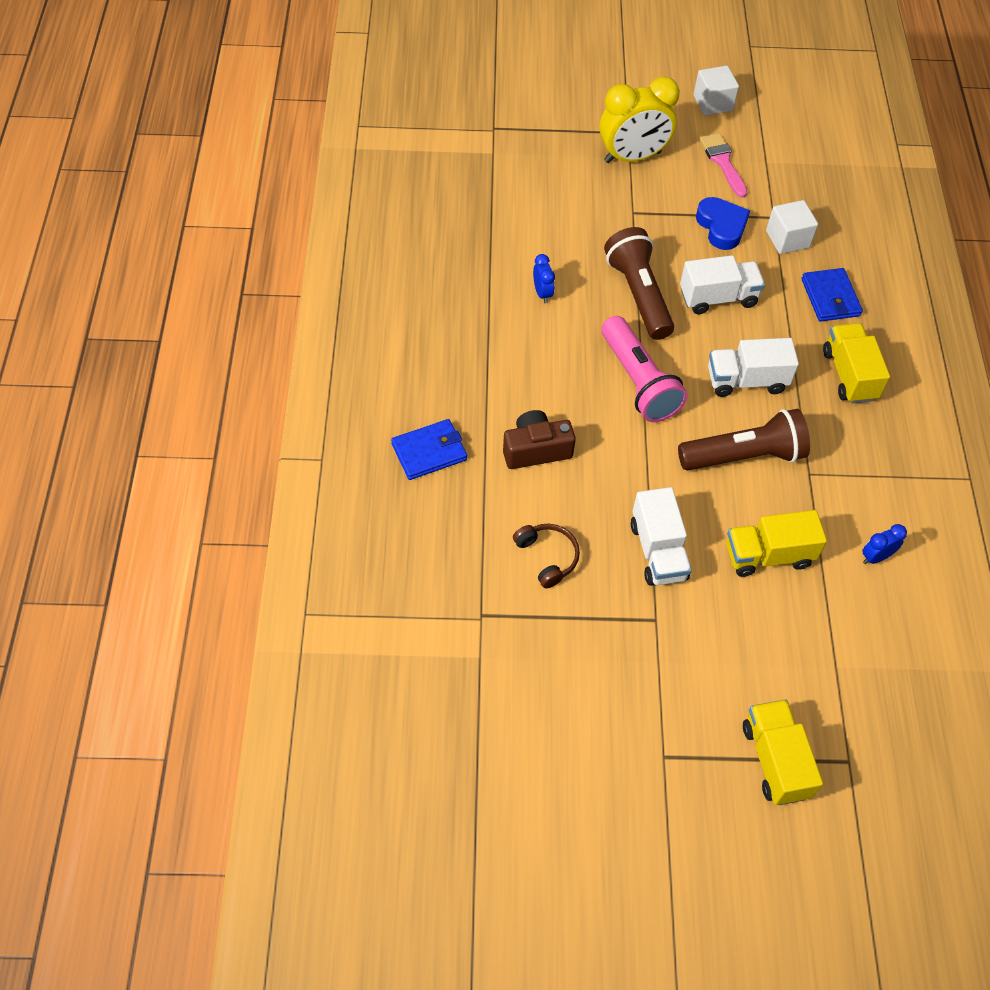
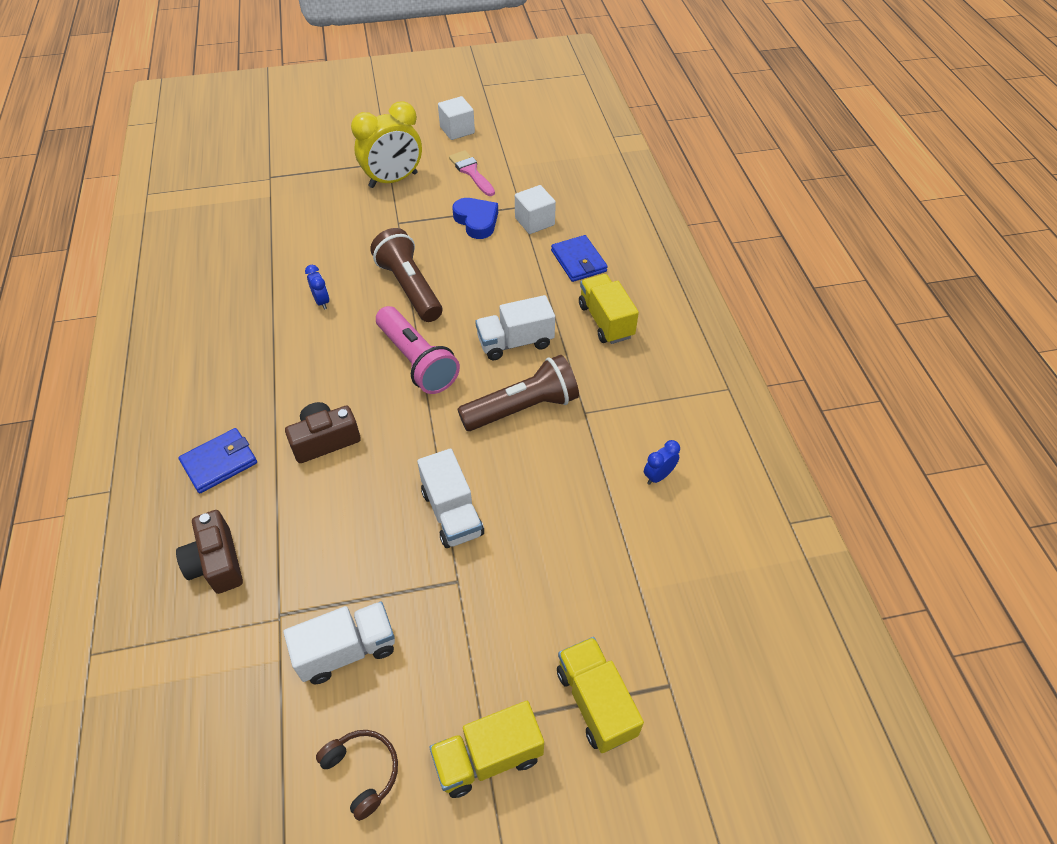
camera: 10 degrees left, 5 degrees down
brown headphones [513,524,580,588] -> brown headphones moved to [316,730,398,821]
white truck [680,255,765,314] -> white truck moved to [283,601,395,684]
yellow truck [726,510,827,577] -> yellow truck moved to [429,701,544,798]
none -> brown camera [176,510,243,594]

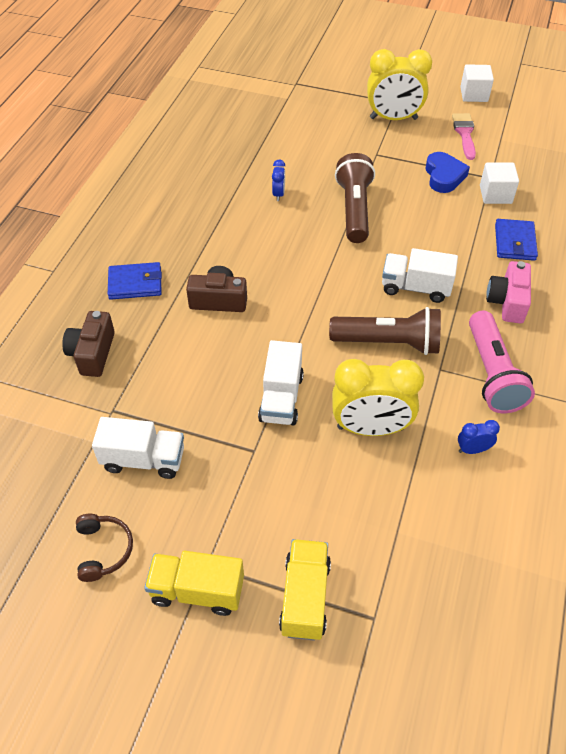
camera: 30 degrees right, 0 degrees up
pink flashlight [376,306,460,394] -> pink flashlight moved to [469,311,535,413]
yellow truck [579,274,639,344] -> pink camera [486,261,531,323]
none -> yellow clock [332,359,424,436]

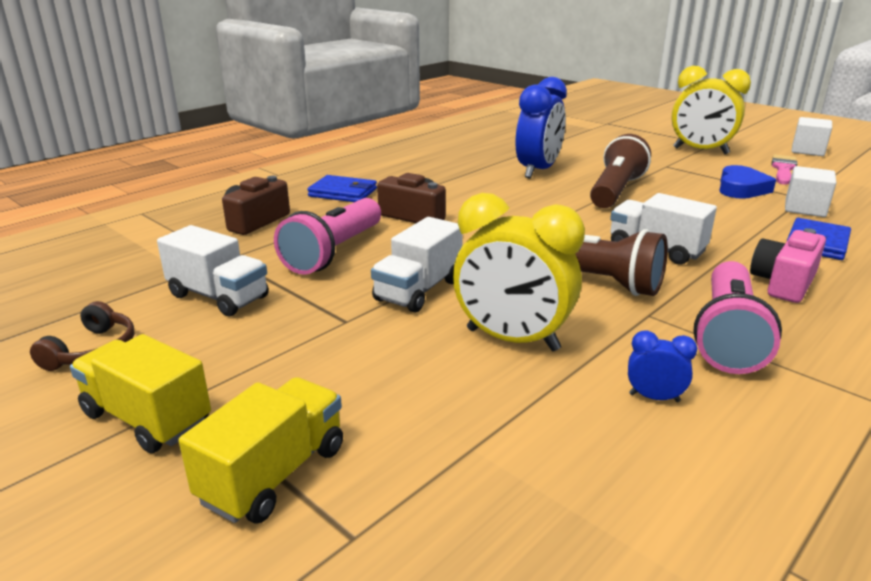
camera: 25 degrees right, 25 degrees down
blue clock [272,159,285,201] -> blue clock [516,77,567,178], size x2.27
none -> pink flashlight [274,198,381,275]

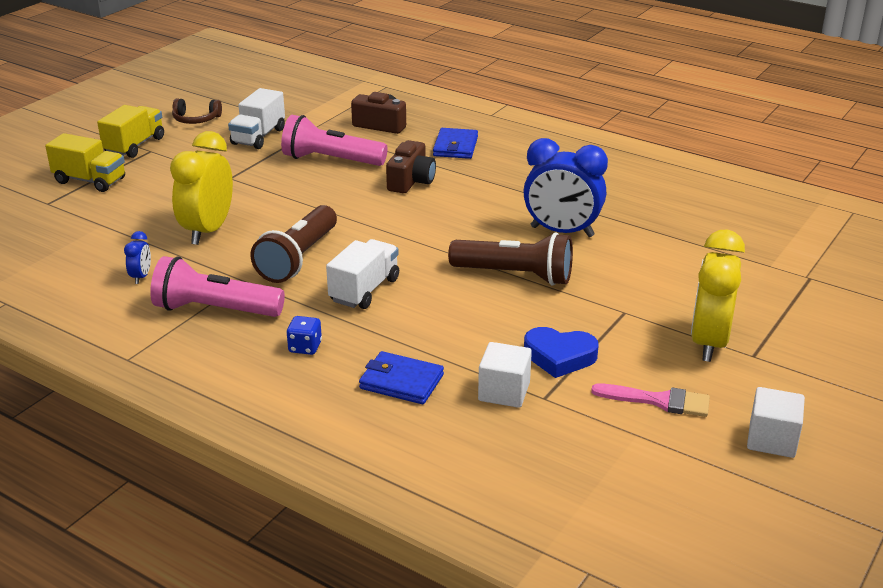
camera: 80 degrees right, 5 degrees up
white truck [371,217,463,313] -> none
pink camera [750,228,826,303] -> blue dice [287,316,322,355]

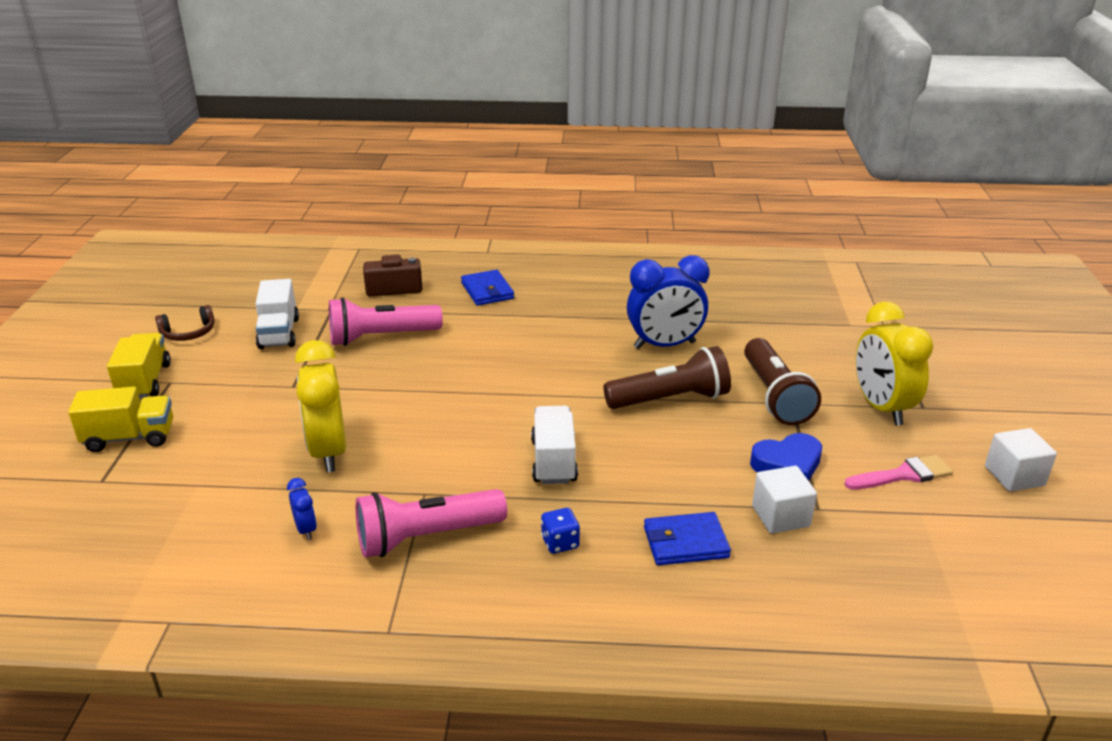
camera: 30 degrees left, 0 degrees up
brown flashlight [250,205,337,283] -> brown flashlight moved to [744,338,821,425]
brown camera [386,140,436,193] -> none

